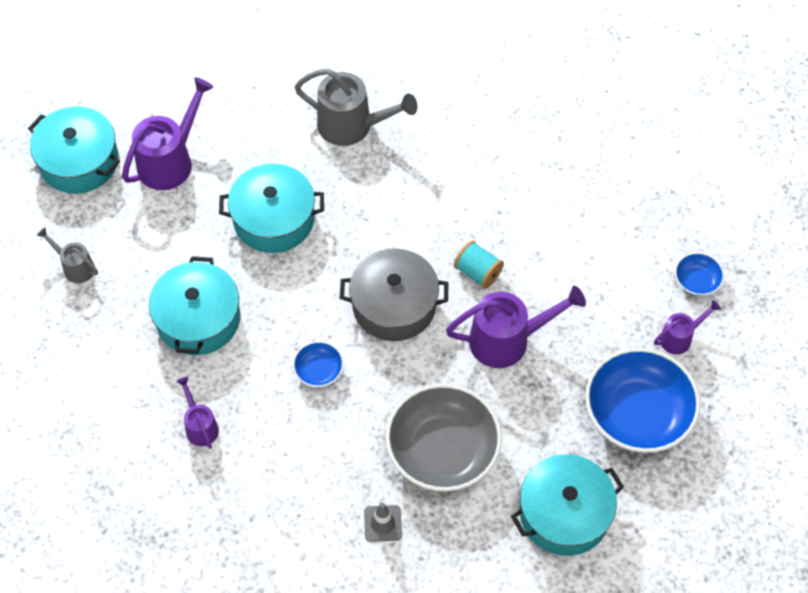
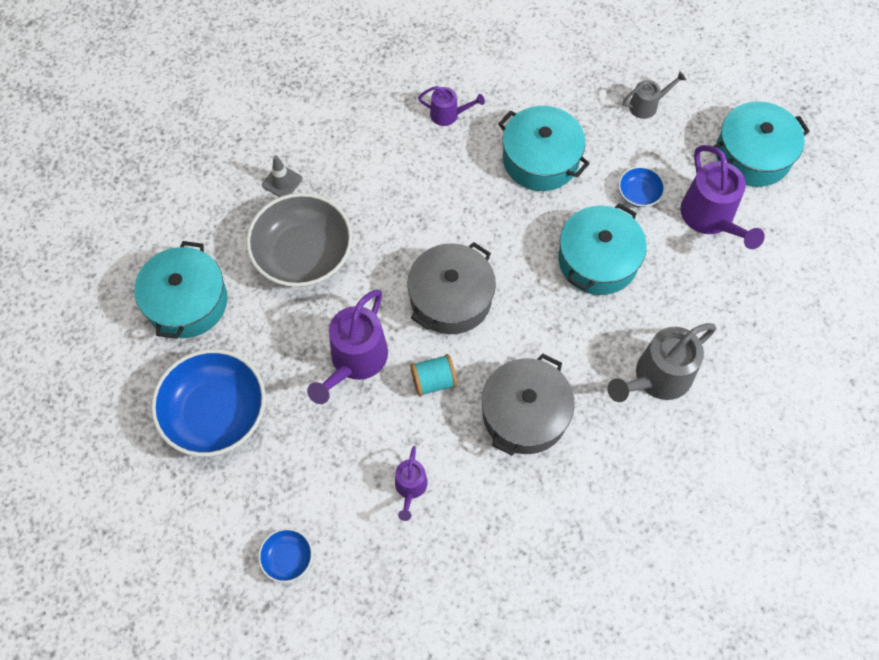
camera: 125 degrees right, 5 degrees up
blue bowl [293,341,344,387] -> blue bowl moved to [618,166,665,207]
purple watering can [654,300,721,354] -> purple watering can moved to [395,446,428,521]
none -> grey pot [482,353,575,456]

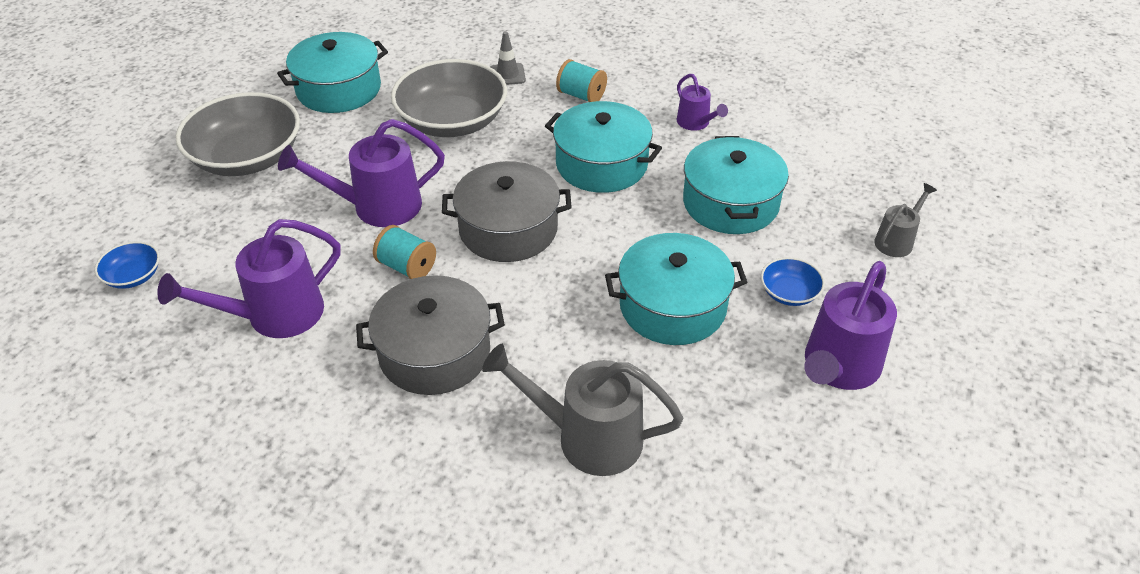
camera: 50 degrees right, 20 degrees down
blue bowl [151,349,266,457] -> grey bowl [175,92,300,176]
purple watering can [395,446,428,521] -> purple watering can [157,219,341,338], size x1.84
grey watering can [623,71,686,119] -> grey watering can turned 75 degrees counterclockwise [874,183,937,257]
turquoise pot [713,101,810,187] -> turquoise pot moved to [545,101,662,193]
none -> turquoise spool [556,59,607,102]

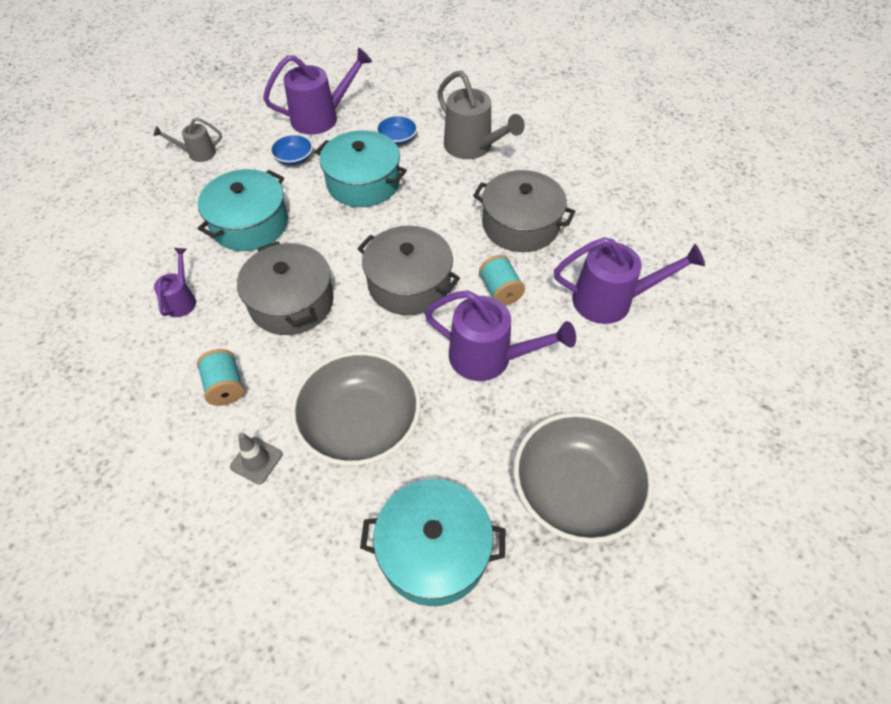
camera: 145 degrees left, 10 degrees up
blue bowl [95,241,160,289] -> blue bowl moved to [376,115,418,145]
turquoise pot [545,101,662,193] -> grey pot [237,241,334,335]

